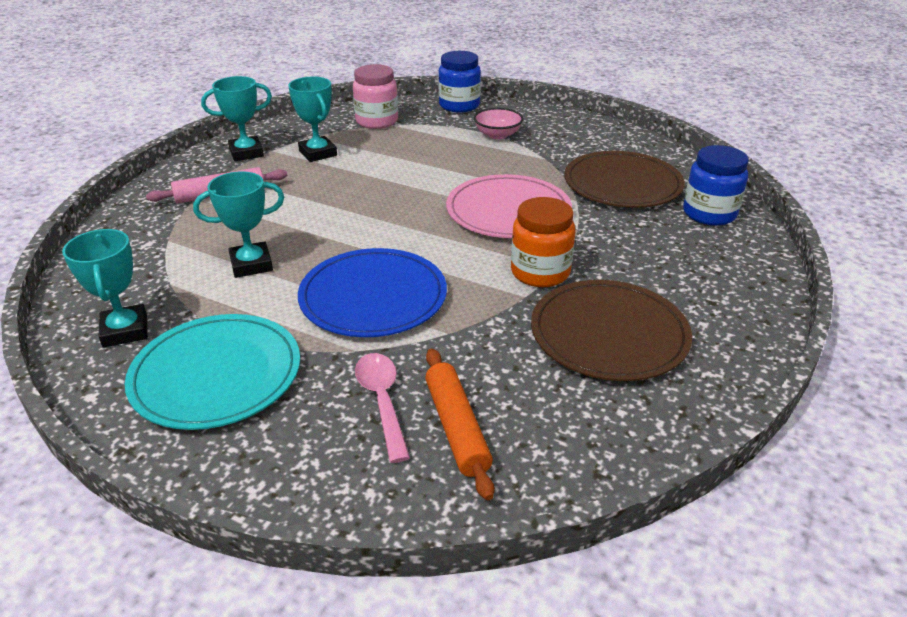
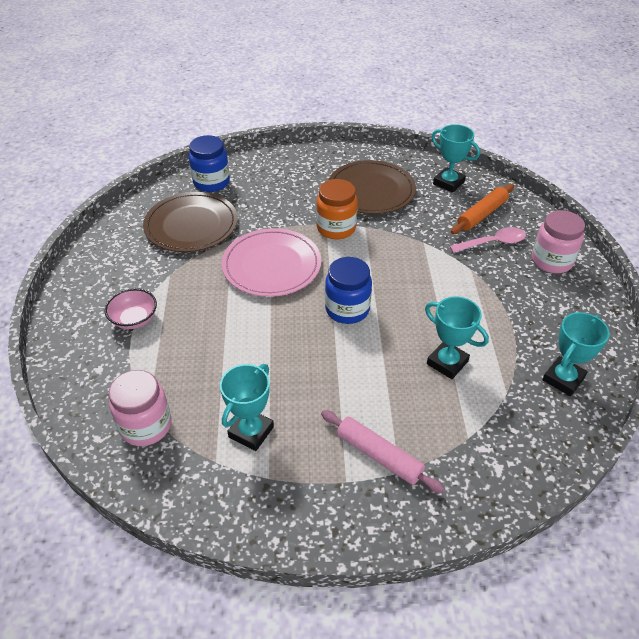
camera: 120 degrees left, 10 degrees up
turquoise plate [125,314,300,430] -> none
turquoise trophy [201,76,272,161] -> turquoise trophy moved to [431,124,480,193]
blue plate [298,248,447,337] -> none
pink spoon [355,353,410,463] -> pink spoon turned 150 degrees counterclockwise [449,227,526,253]
blue jar [438,51,481,112] -> blue jar moved to [325,257,372,324]
none -> pink jar [532,210,585,273]

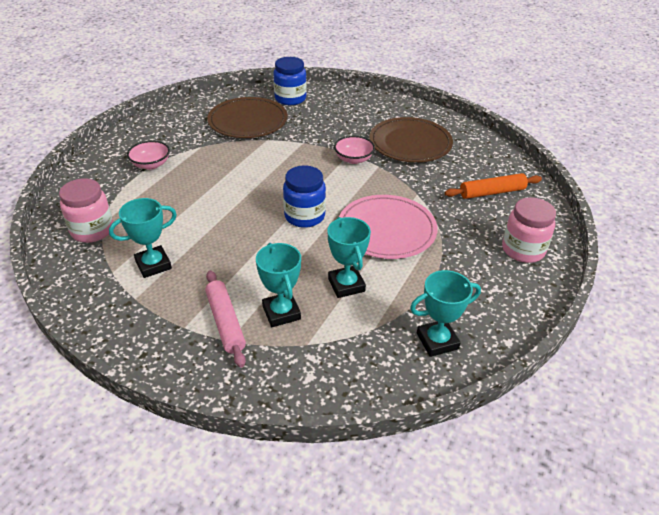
camera: 30 degrees right, 5 degrees down
pink plate [222,228,321,297] -> pink plate moved to [339,195,437,259]
orange jar [316,179,358,239] -> pink bowl [334,136,375,164]
turquoise trophy [431,124,480,193] -> turquoise trophy moved to [256,243,301,327]
pink spoon [449,227,526,253] -> none

